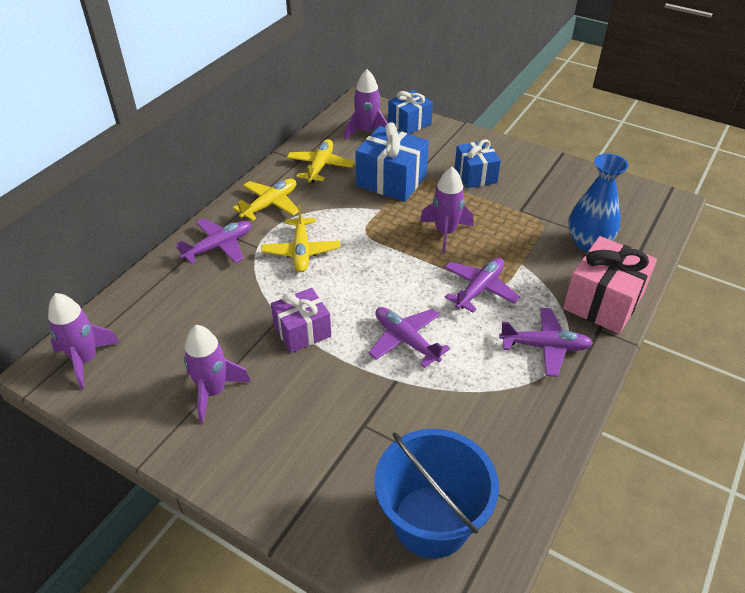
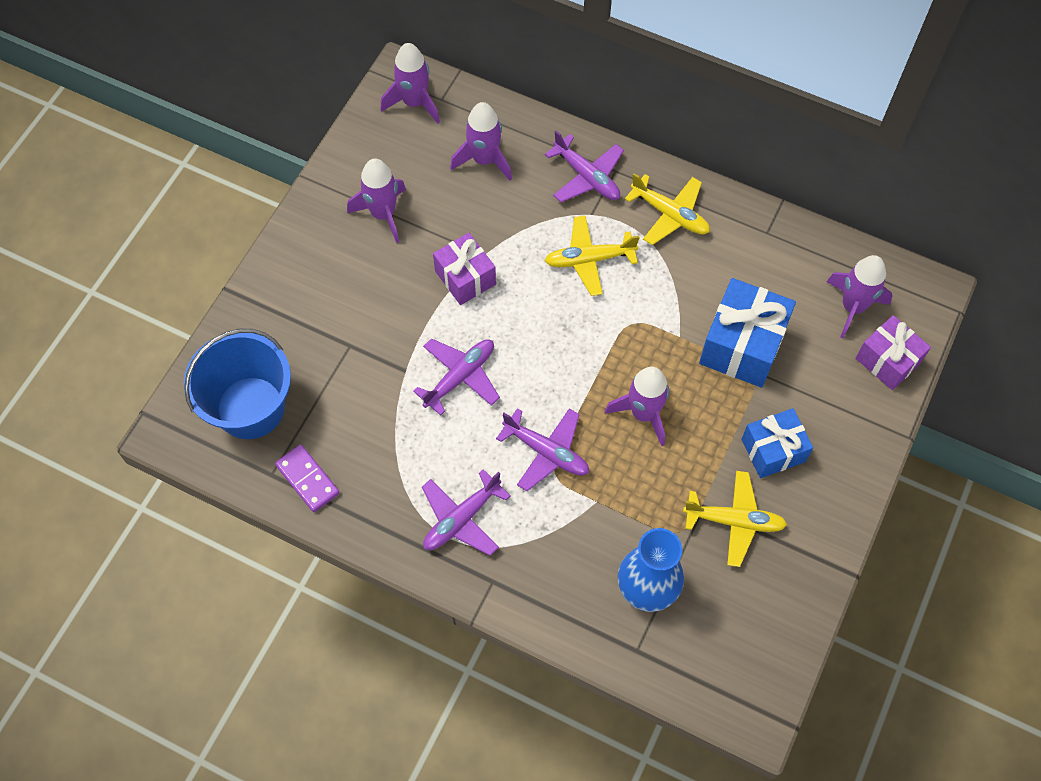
camera: 85 degrees right, 20 degrees up
yellow plane [287,139,355,183] -> yellow plane moved to [683,471,787,567]
blue gift [388,90,433,134] -> purple gift [856,315,931,390]
purple plane [499,308,593,377] -> purple plane turned 45 degrees clockwise [422,469,511,556]
pink gift [563,236,657,334] -> none
none -> purple domino [275,444,340,512]
none -> purple rocket [450,102,512,181]

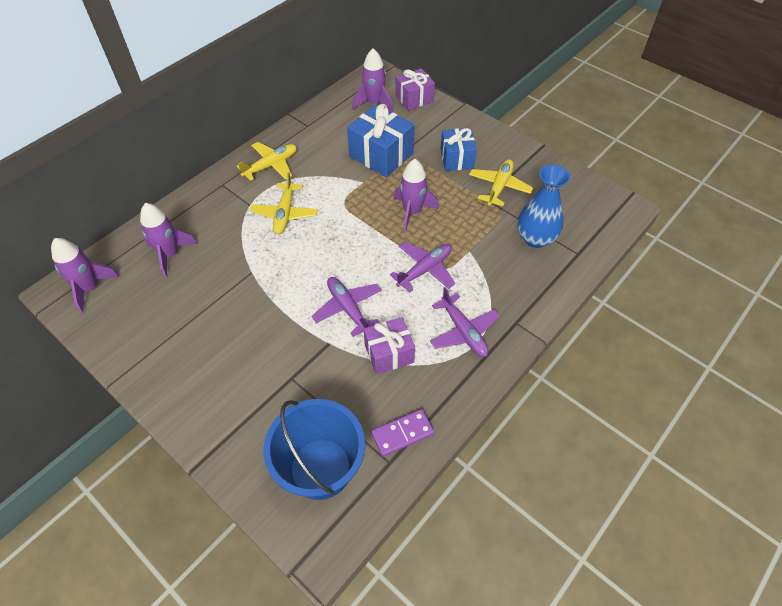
camera: 75 degrees left, 10 degrees down
purple rocket [347,159,406,243] -> none
purple gift [433,233,496,305] -> purple gift moved to [364,317,415,374]
purple plane [545,130,624,202] -> none

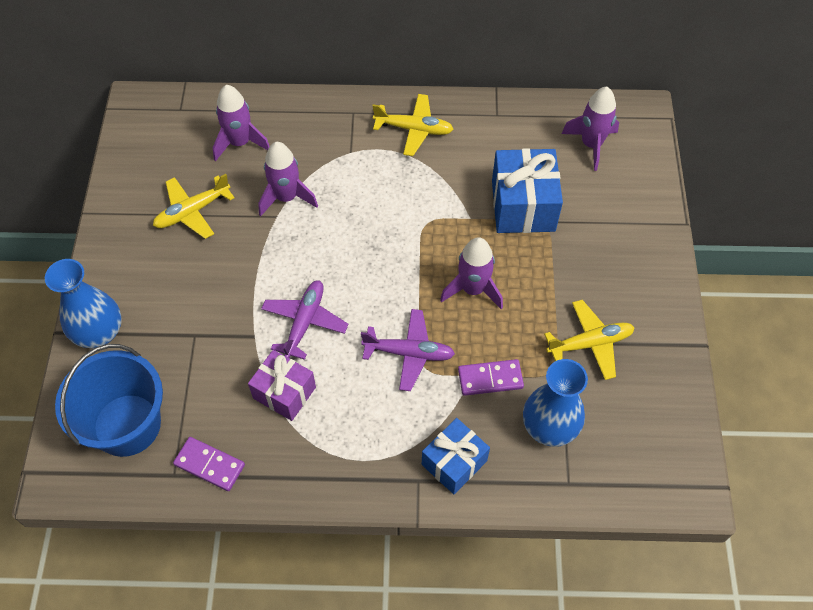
camera: 50 degrees right, 5 degrees up
purple rocket [51,238,119,313] -> purple rocket moved to [258,142,318,216]
yellow plane [250,172,318,234] -> yellow plane moved to [153,174,235,239]
purple gift [395,68,435,111] -> none
purple plane [430,287,500,357] -> none
blue gift [441,128,477,171] -> blue gift moved to [422,418,490,494]
none -> blue vase [45,259,122,348]
none -> purple domino [458,359,524,396]

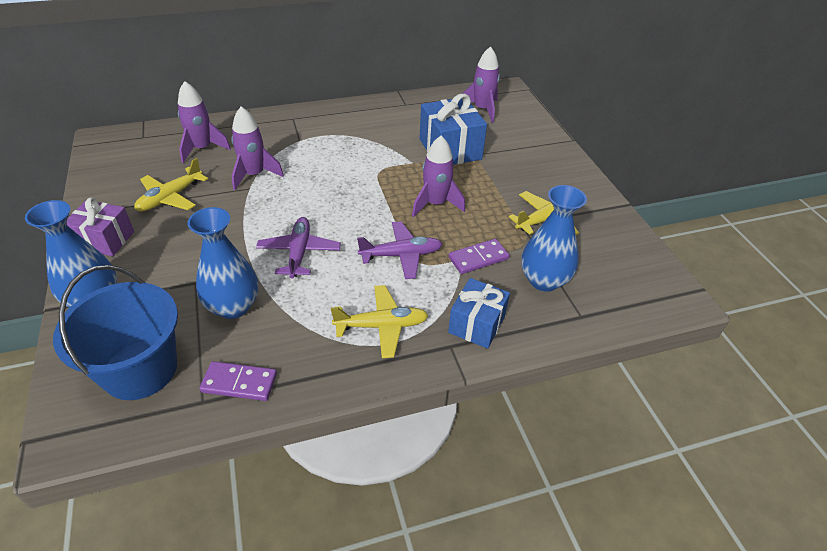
camera: 20 degrees left, 15 degrees down
purple gift [248,350,316,421] -> purple gift moved to [67,198,134,256]
yellow plane [373,94,454,156] -> yellow plane moved to [331,285,429,358]
none -> blue vase [188,207,258,319]

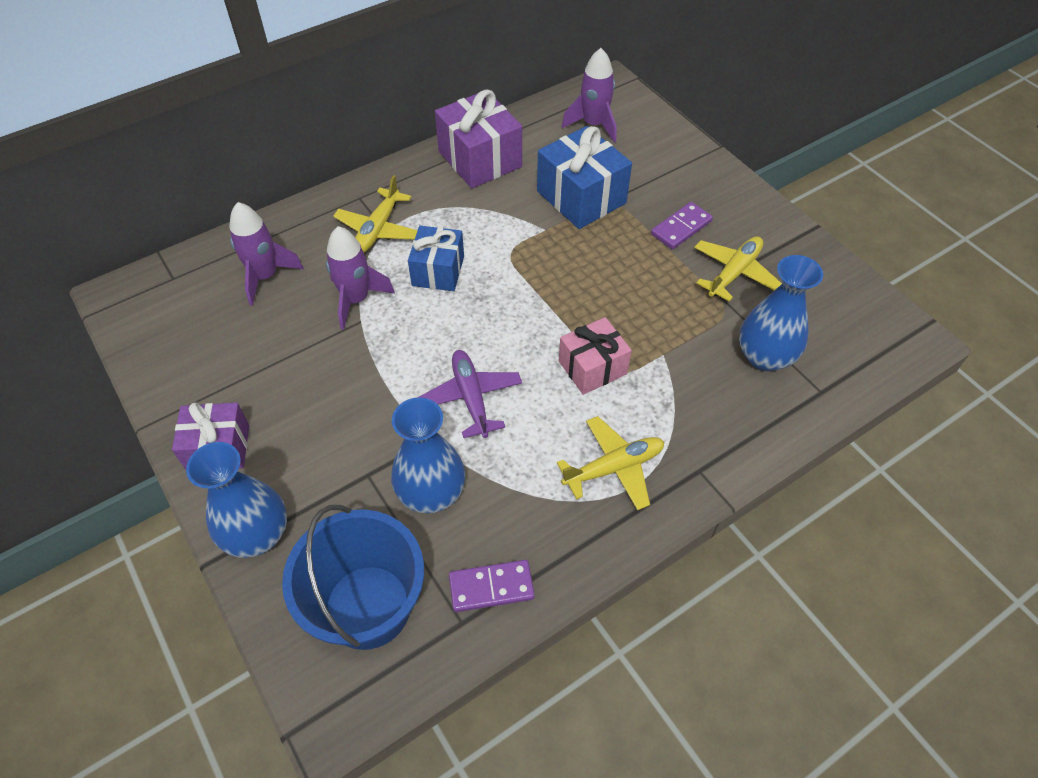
camera: 15 degrees left, 10 degrees up
yellow plane [134,158,208,211] -> yellow plane moved to [333,175,418,253]
purple plane [357,221,442,279] -> pink gift [559,317,632,395]
purple rocket [412,136,465,217] -> none
blue gift [448,278,510,349] -> blue gift moved to [408,226,464,291]
purple domino [449,239,509,274] -> purple domino moved to [651,202,713,249]
none -> purple gift [435,89,522,188]

